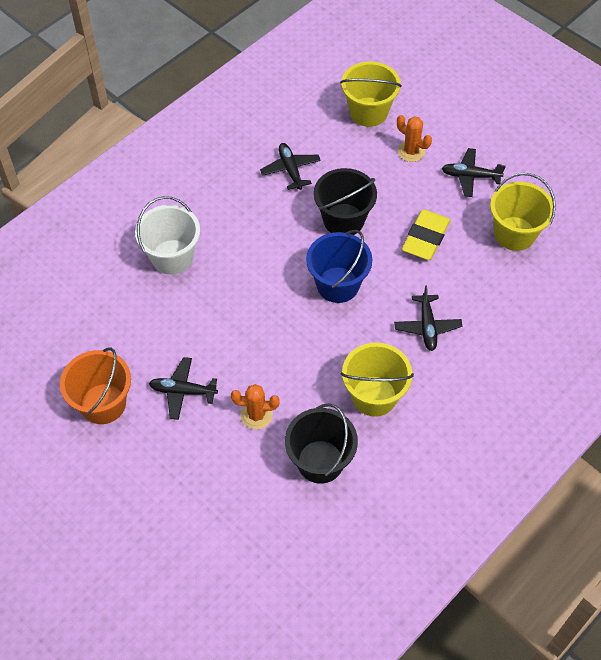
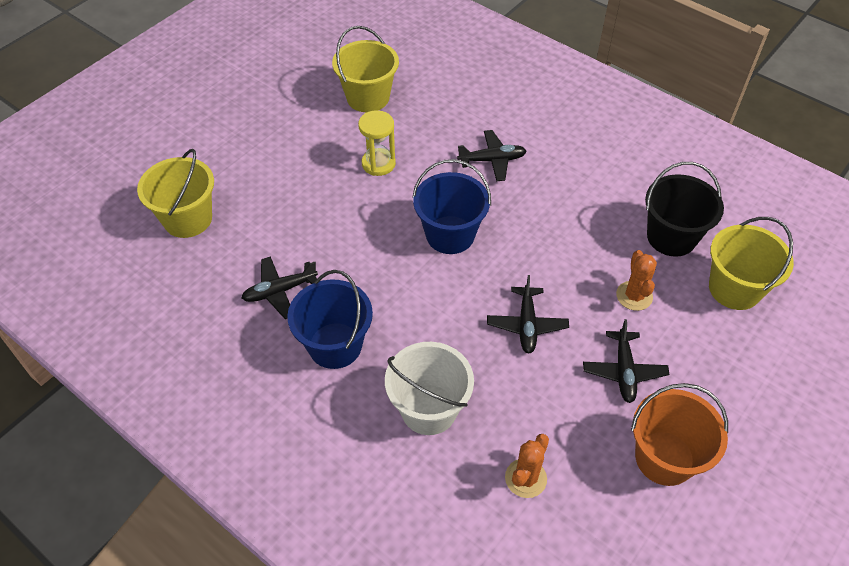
camera: 95 degrees left, 5 degrees down
black bucket [314,168,377,235] -> none
yellow bucket [341,343,414,417] -> yellow bucket moved to [709,217,794,310]
orange cactus [397,115,432,162] -> orange cactus moved to [505,434,549,498]
yellow eraser [402,210,450,260] -> yellow hourglass [358,110,396,176]
black plane [442,148,506,197] -> black plane moved to [487,275,569,353]
none -> blue bucket [287,270,373,369]

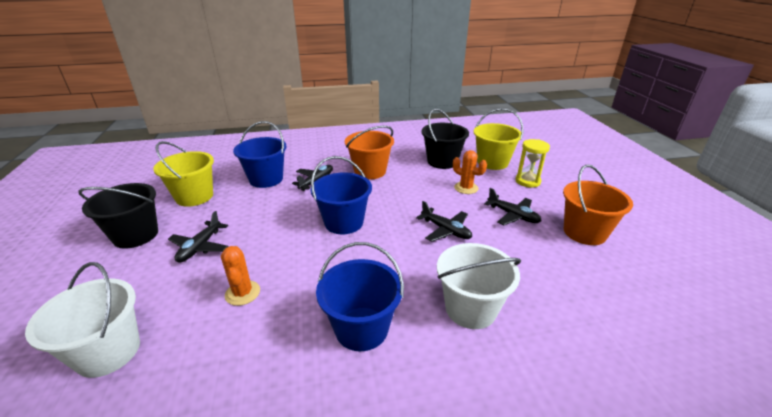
camera: 50 degrees left, 20 degrees down
yellow bucket [137,149,214,238] -> white bucket [25,262,140,378]
black plane [242,256,318,319] -> black plane moved to [168,211,229,263]
yellow hourglass [358,110,396,176] -> yellow hourglass moved to [515,139,550,188]
orange cactus [505,434,549,498] -> orange cactus moved to [221,246,260,306]
none -> black bucket [78,183,158,248]
none -> blue bucket [233,121,287,188]
none -> orange bucket [345,126,394,179]

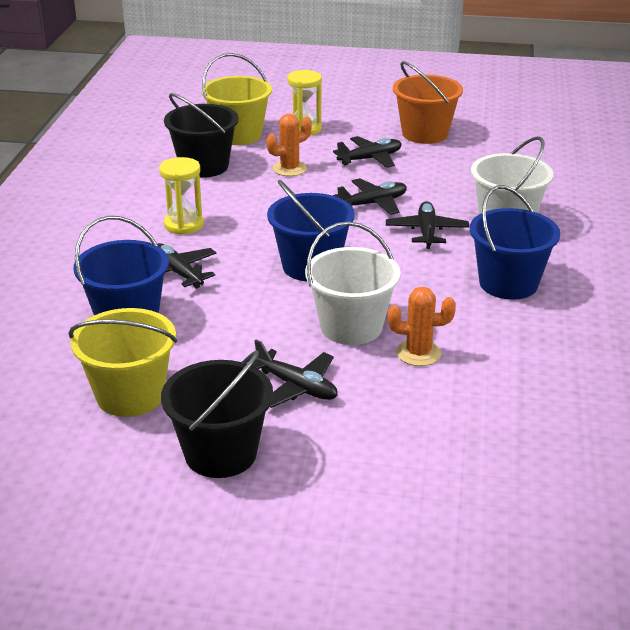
camera: 70 degrees left, 0 degrees up
white bucket [25,262,140,378] -> white bucket moved to [305,221,401,345]
orange bucket [345,126,394,179] -> yellow hourglass [159,157,204,235]
none -> black plane [386,201,469,249]

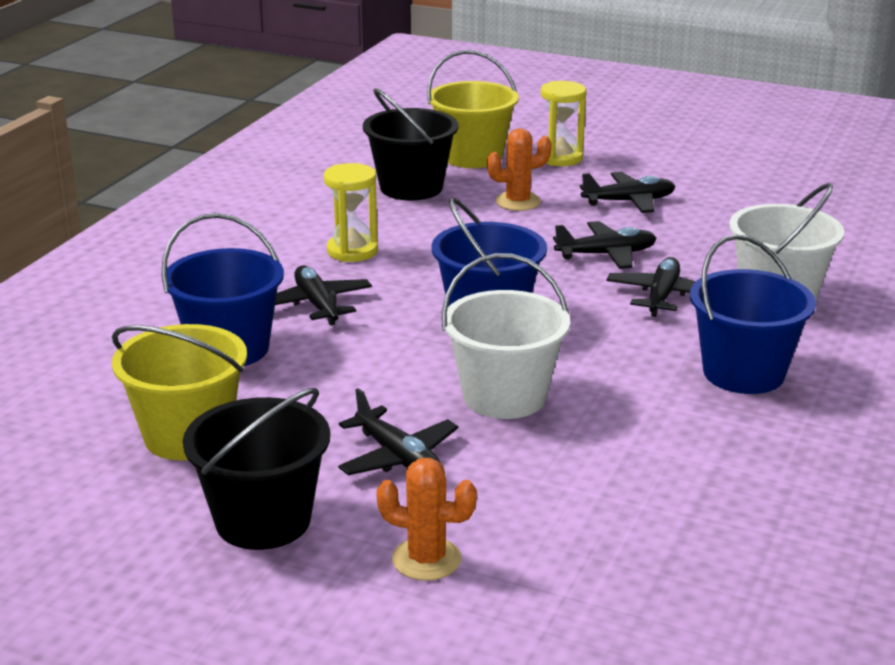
camera: 15 degrees right, 5 degrees down
orange cactus [388,287,456,366] -> orange cactus moved to [376,458,477,581]
orange bucket [393,61,463,144] -> none

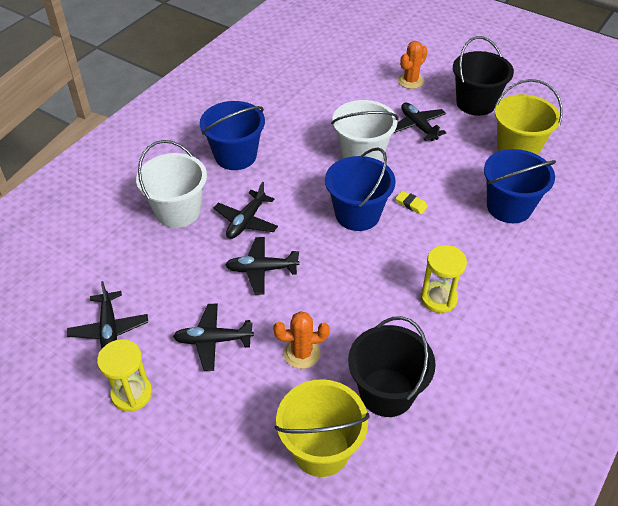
camera: 170 degrees left, 20 degrees up
black plane [275,266,372,325] -> black plane moved to [67,281,148,348]
orange cactus [376,458,477,581] -> orange cactus turned 75 degrees counterclockwise [398,41,428,89]
yellow hourglass [541,81,586,166] -> yellow hourglass moved to [97,339,152,412]
none -> yellow eraser [396,191,428,214]

